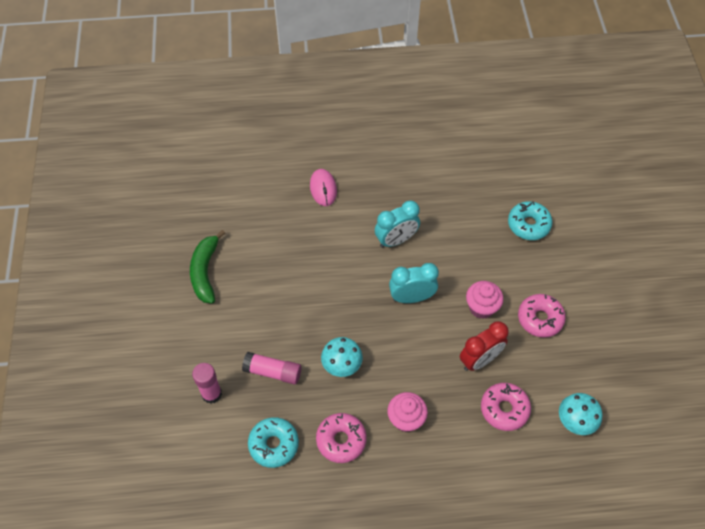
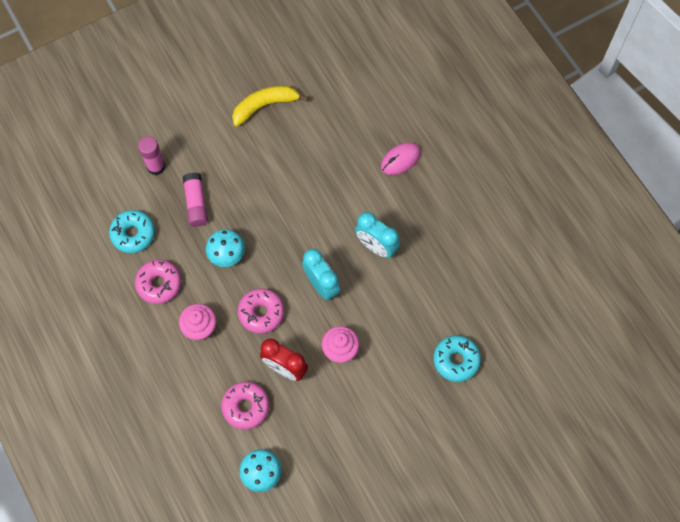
camera: 65 degrees right, 10 degrees up
green banana [190,230,225,304] -> yellow banana [232,86,309,127]
pink donut [518,294,566,338] -> pink donut moved to [238,288,284,334]

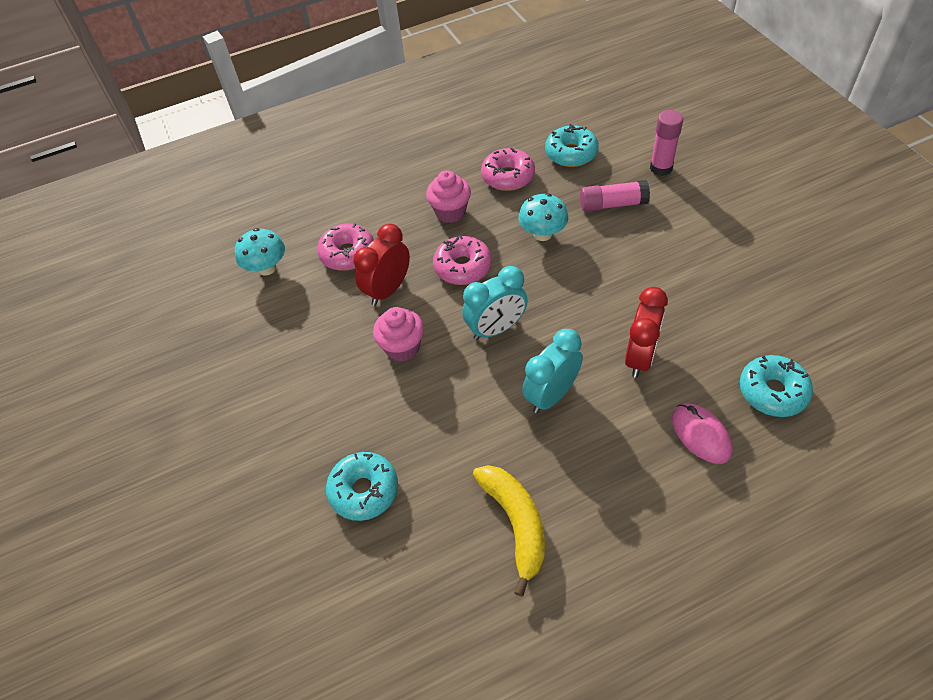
camera: 100 degrees right, 15 degrees down
yellow banana [232,86,309,127] -> yellow banana moved to [473,465,545,597]
none -> red clock [625,287,668,378]
none -> turquoise donut [740,355,813,417]

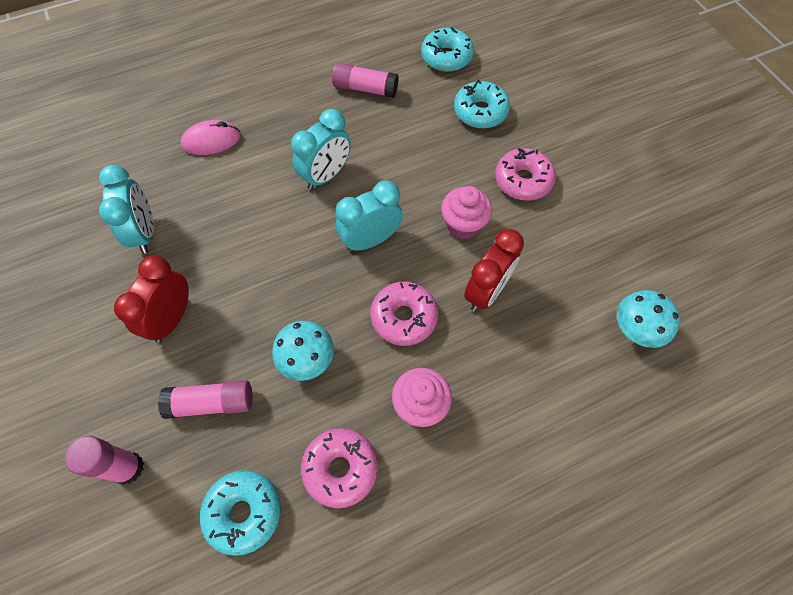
camera: 175 degrees right, 10 degrees up
pink donut [317,223,374,271] -> pink donut moved to [495,148,556,201]
yellow banana [473,465,545,597] -> pink glue stick [332,62,399,98]
red clock [625,287,668,378] -> red clock moved to [114,255,189,343]
pink mouse [672,404,733,464] -> pink mouse turned 75 degrees counterclockwise [181,120,241,155]
turquoise donut [740,355,813,417] -> turquoise donut moved to [421,28,474,72]
none -> turquoise clock [99,165,154,253]

